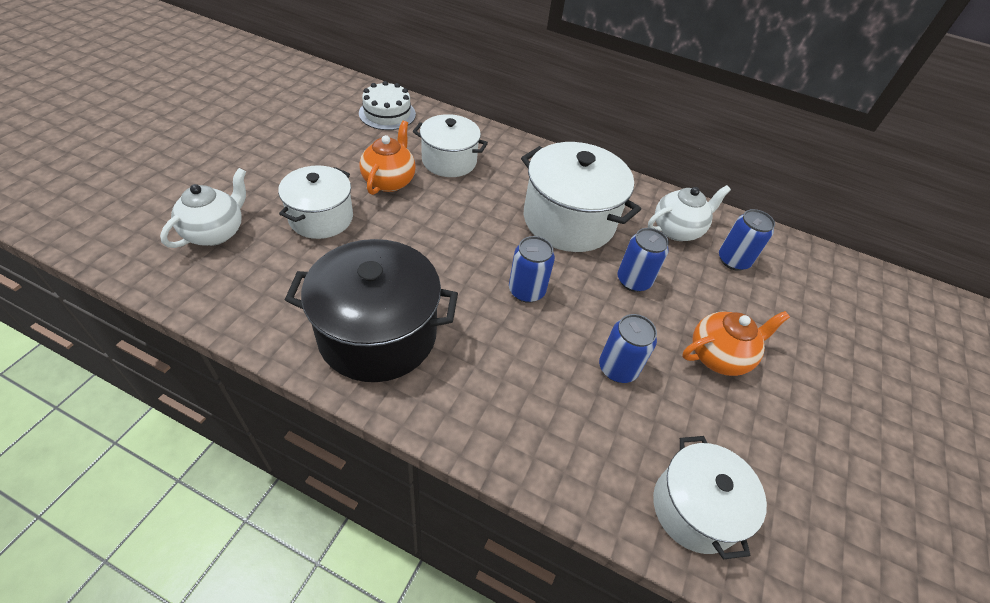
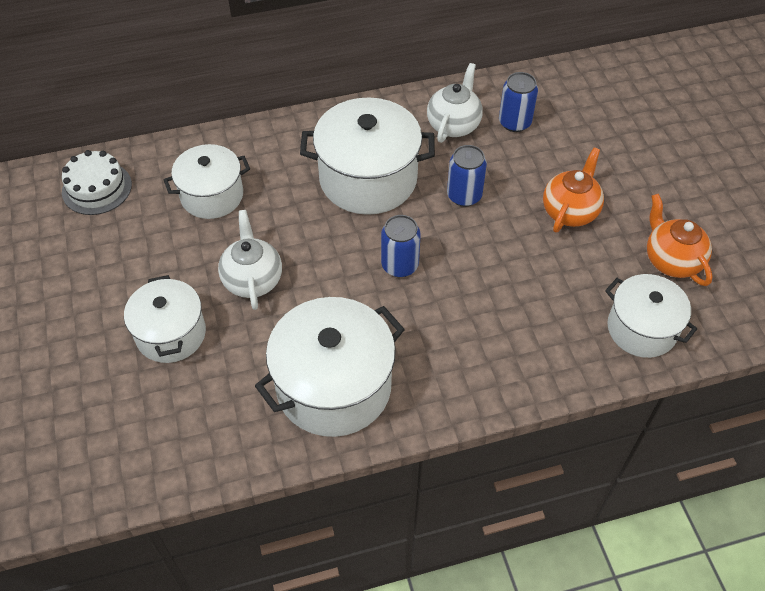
camera: 35 degrees left, 5 degrees up
white teapot [160,168,246,248] -> white teapot moved to [218,210,282,310]
black pot [285,239,458,382] -> white pot [255,297,405,437]
orange teapot [359,121,416,195] -> orange teapot moved to [647,194,713,286]
blue can [599,314,657,383] -> none

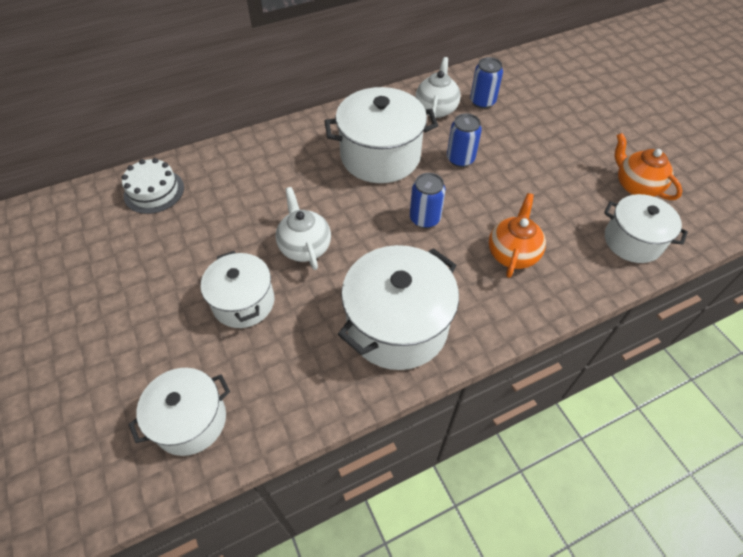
camera: 10 degrees left, 0 degrees up
white pot [164,144,250,219] -> white pot moved to [128,368,230,456]
orange teapot [543,148,604,233] -> orange teapot moved to [489,193,546,278]

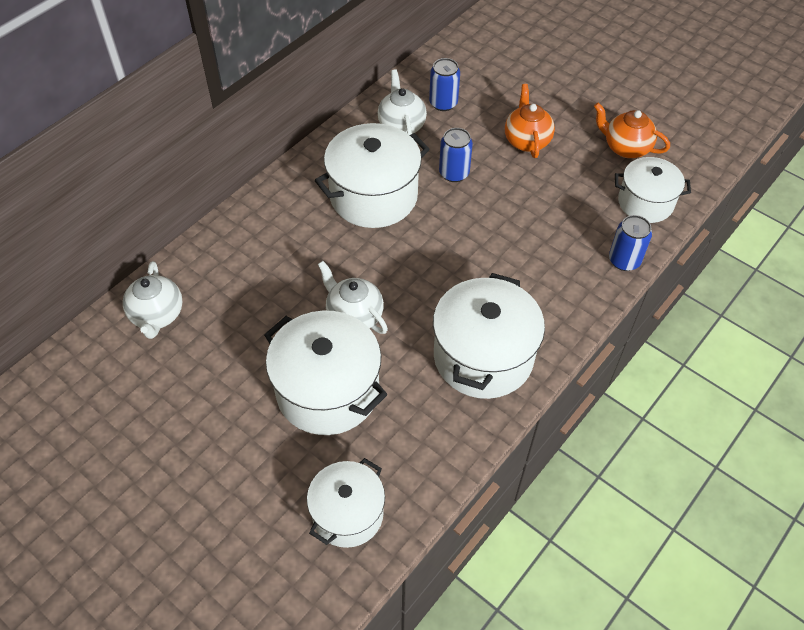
camera: 25 degrees left, 0 degrees up
white cake [121,158,184,214] -> white teapot [123,261,182,339]
white pot [201,251,274,328] -> white pot [264,311,388,435], size x1.58
blue can [410,173,446,228] -> blue can moved to [609,215,652,271]
orange teapot [489,193,546,278] -> orange teapot moved to [505,84,555,158]

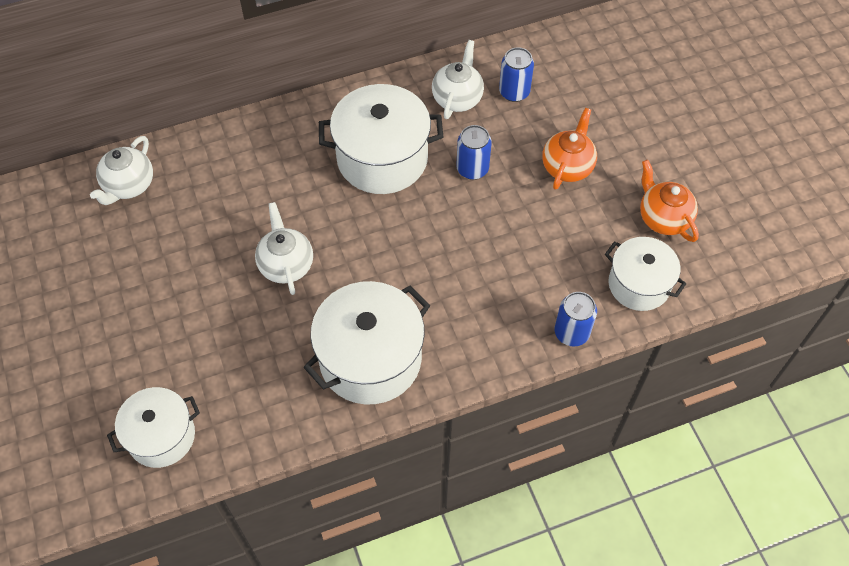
camera: 30 degrees right, 5 degrees up
white pot [264,311,388,435] -> none

